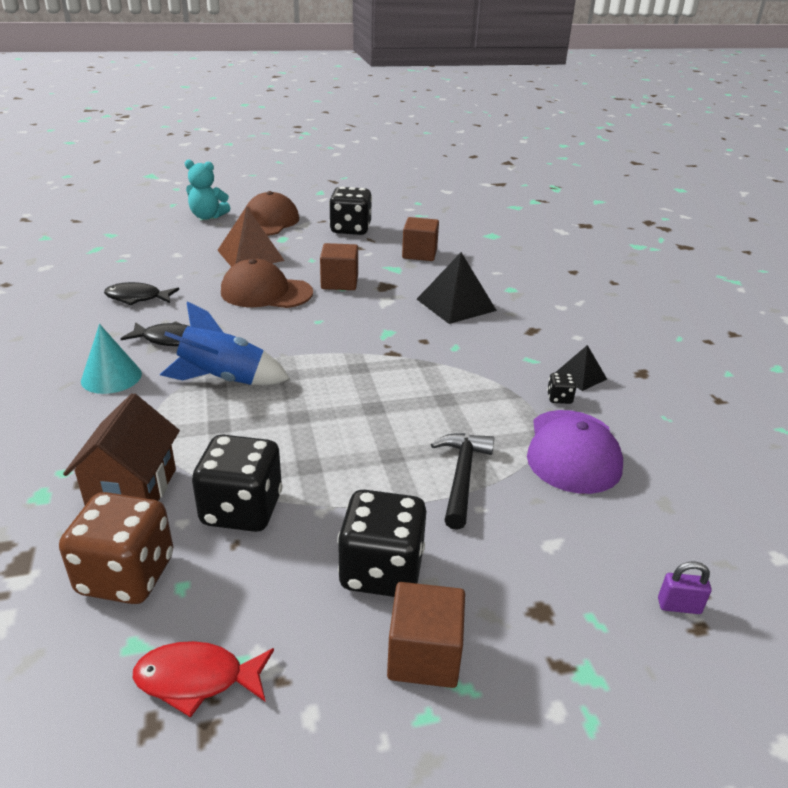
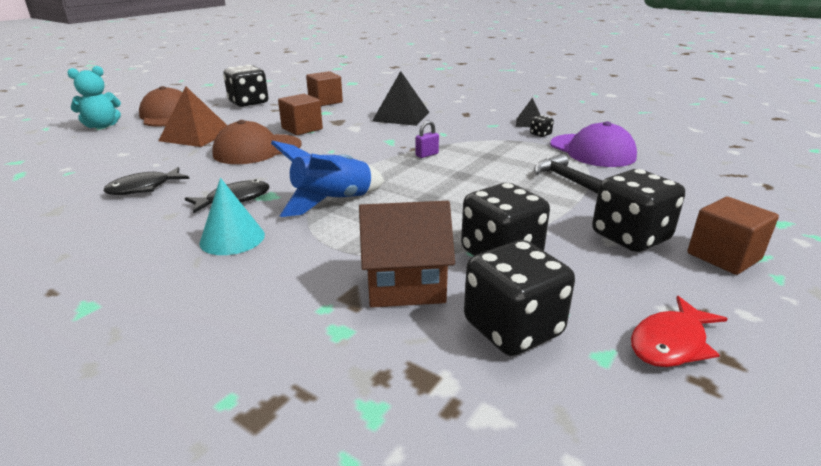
camera: 40 degrees left, 5 degrees down
brown dice [59,492,173,604] -> black dice [464,240,575,356]
brown house [63,393,180,505] -> brown house turned 60 degrees counterclockwise [359,201,455,308]
purple padlock [658,562,711,614] -> purple padlock moved to [416,121,439,158]

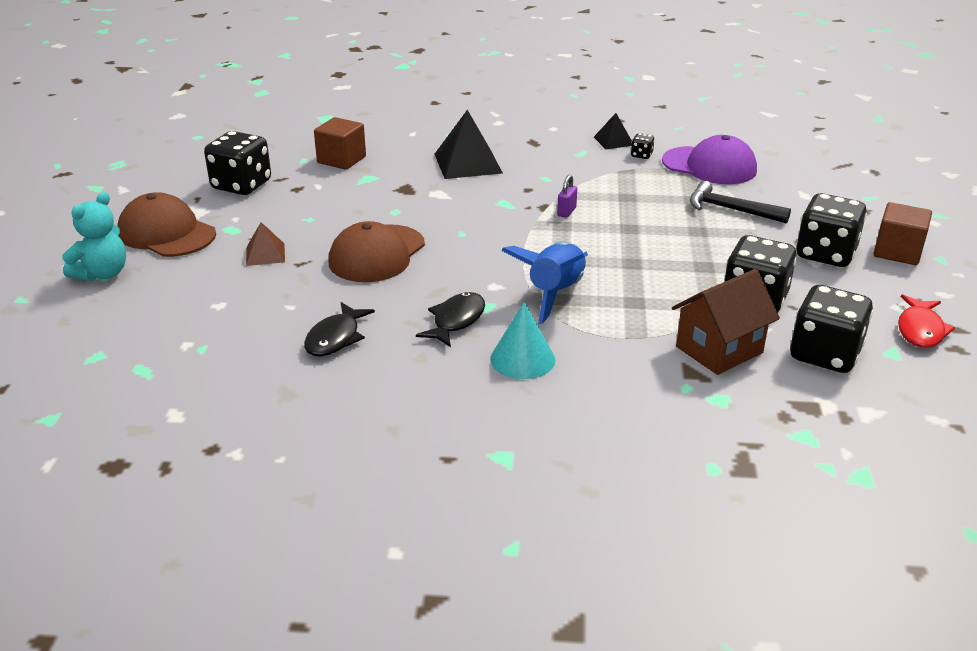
camera: 30 degrees left, 5 degrees up
brown pyramid [158,87,227,147] -> brown pyramid [246,222,285,266], size x0.55
brown cube [278,94,323,135] -> none

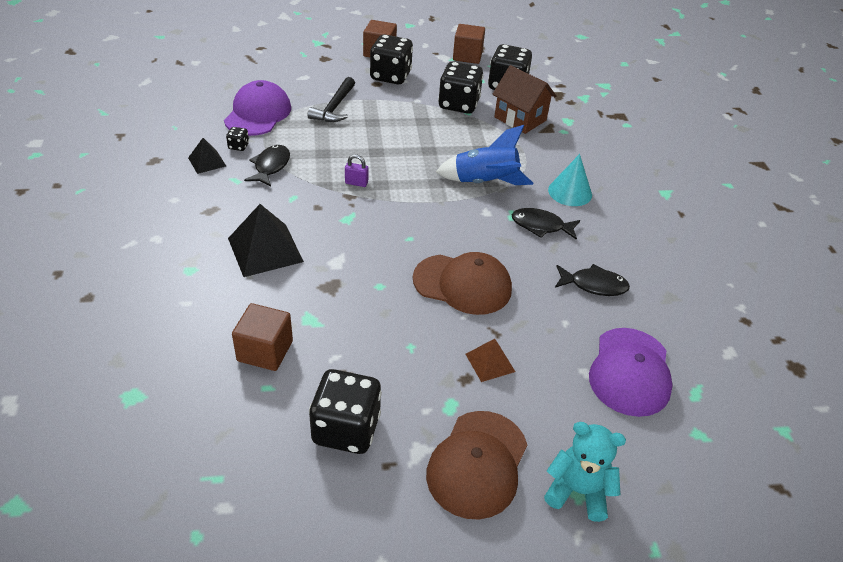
camera: 105 degrees left, 10 degrees up
red fish [898,294,955,348] -> brown cube [453,24,485,64]
none -> black fish [244,145,290,186]
none -> purple cap [589,328,673,417]

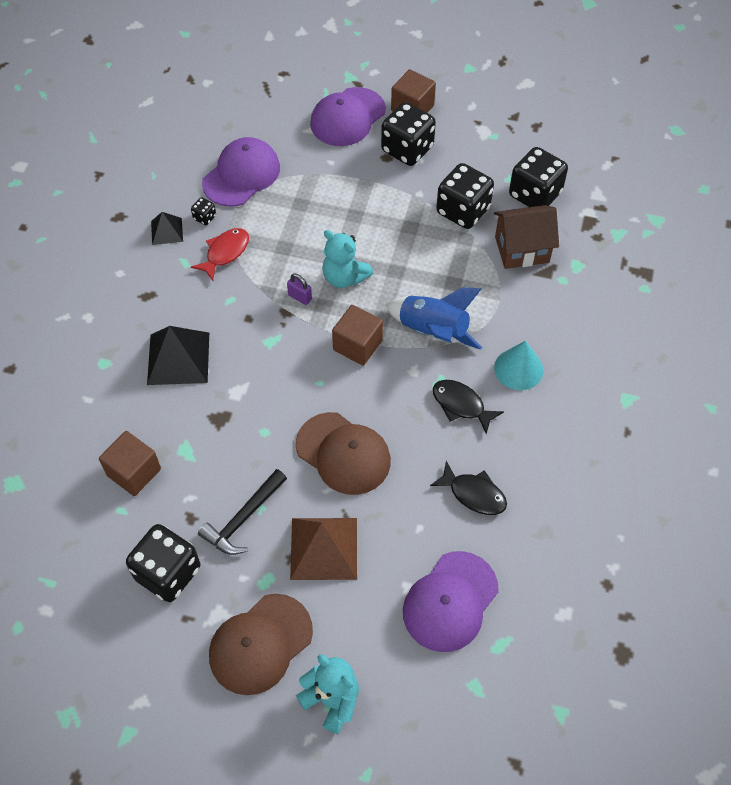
camera: 25 degrees right, 15 degrees up
black fish [244,145,290,186] -> red fish [191,228,249,281]
black hammer [307,77,355,122] -> black hammer moved to [198,469,287,555]
brown cube [453,24,485,64] -> brown cube moved to [332,305,383,366]
brown pyramid [466,339,515,382] -> brown pyramid [290,518,357,580], size x1.80
brown house [492,65,556,134] -> brown house turned 75 degrees counterclockwise [494,205,559,269]
none -> purple cap [310,87,386,146]
none -> turquoise teddy bear [322,230,373,288]

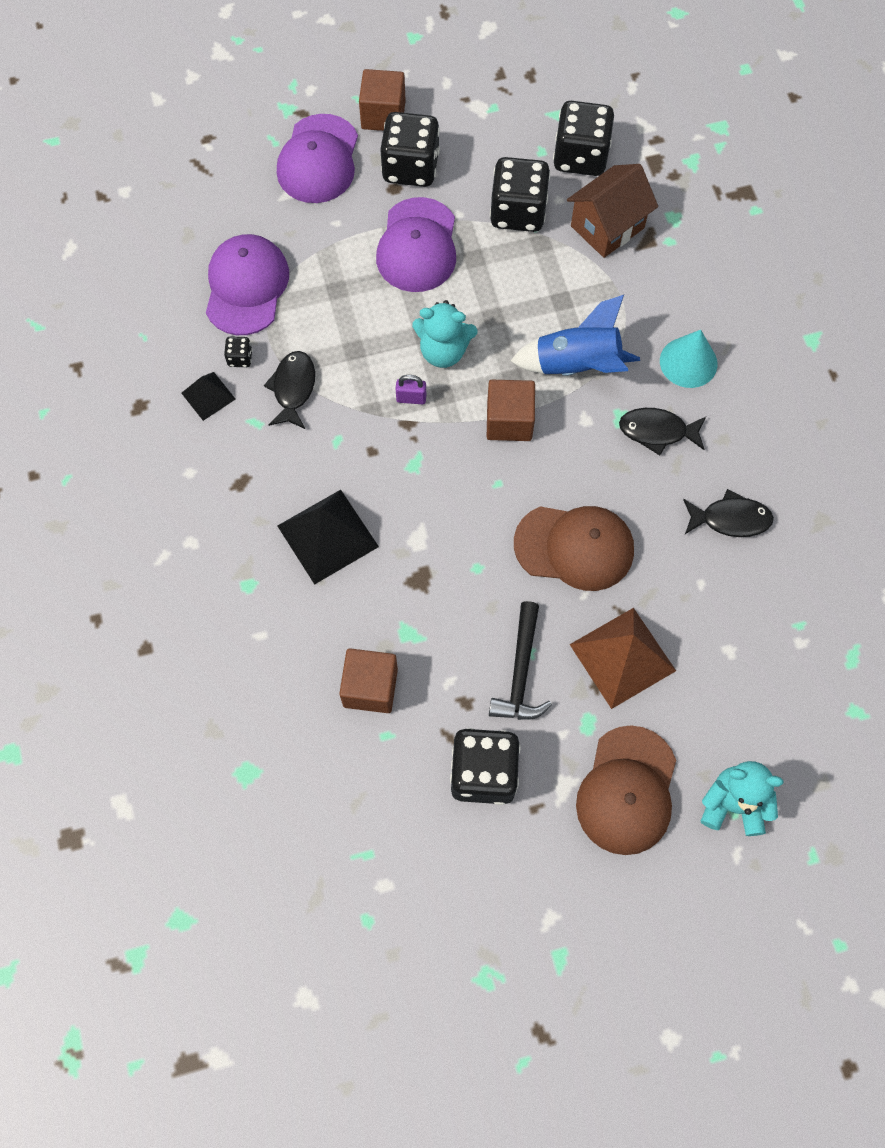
camera: 30 degrees left, 10 degrees up
red fish [191,228,249,281] -> black fish [264,351,315,429]
purple cap [403,551,499,652] -> purple cap moved to [376,197,456,292]

